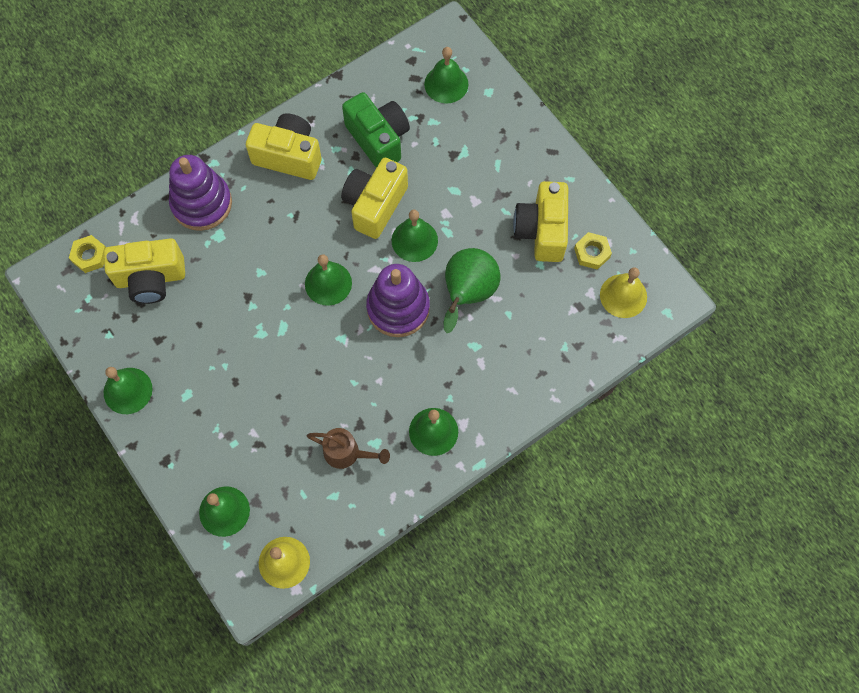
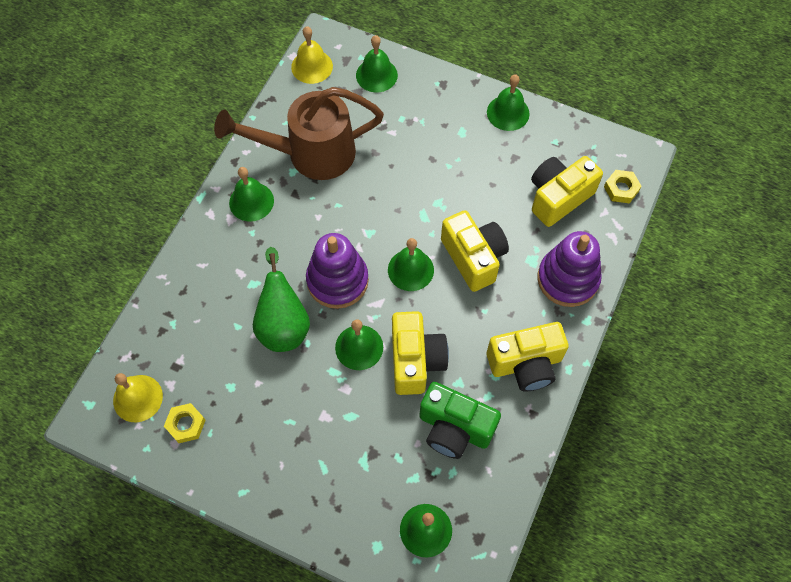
camera: 150 degrees right, 5 degrees down
brown watering can [306,428,390,469] -> brown watering can [214,87,384,180], size x2.11
yellow camera [513,181,568,262] -> yellow camera moved to [441,210,509,292]

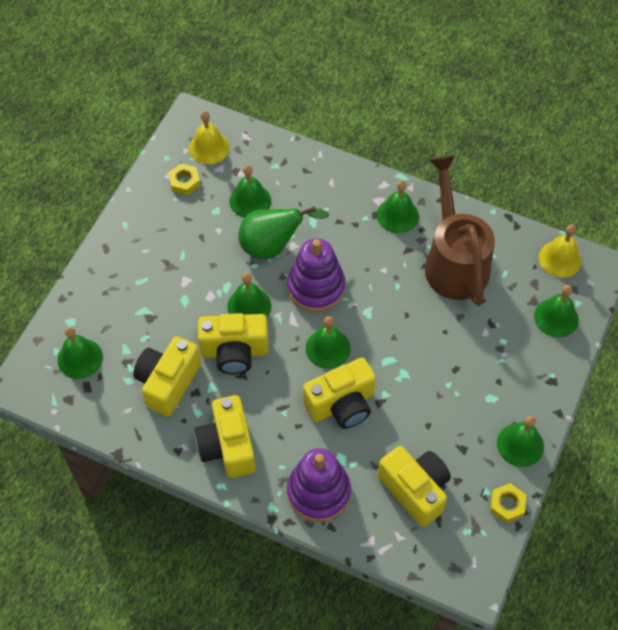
camera: 90 degrees right, 5 degrees down
green camera [419,382,501,459] -> yellow camera [133,336,201,417]
yellow nut [604,170,642,203] -> yellow nut moved to [490,483,526,523]
none -> green bell [229,165,271,218]

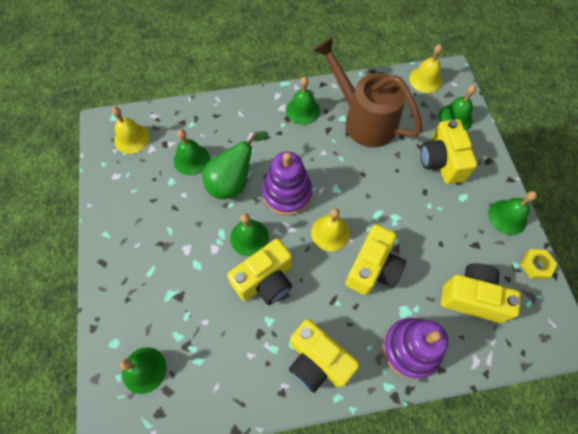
camera: 35 degrees left, 5 degrees up
yellow camera [133,336,201,417] -> yellow camera moved to [420,119,477,184]
yellow nut [168,164,200,195] -> none
green bell [306,316,350,369] -> yellow bell [311,208,350,251]

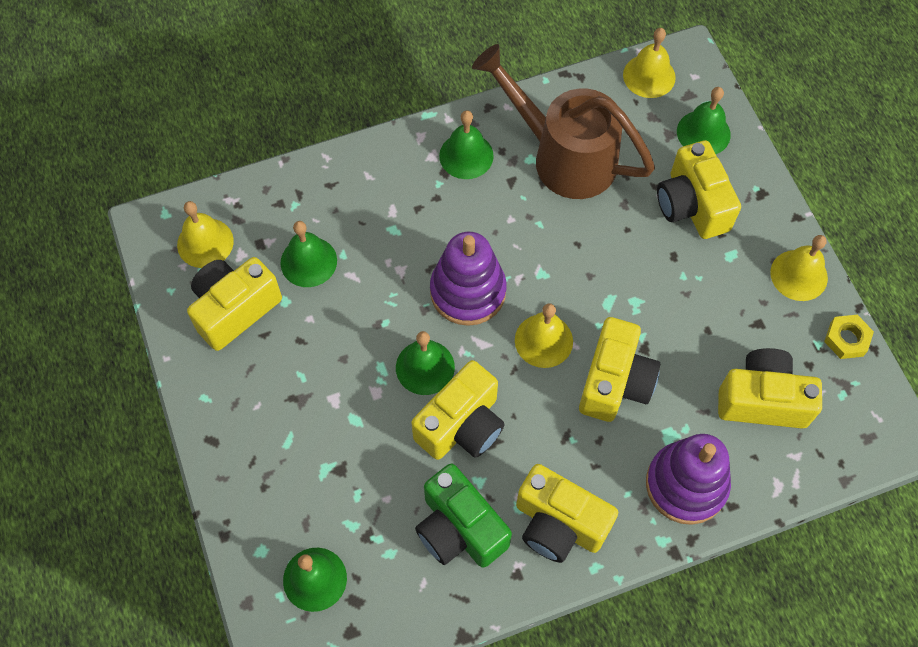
camera: 10 degrees left, 0 degrees up
green pear [203,131,268,199] -> none
green bell [488,191,537,235] -> yellow bell [770,235,828,301]
none -> yellow camera [187,257,282,351]
none -> green camera [415,464,512,568]

